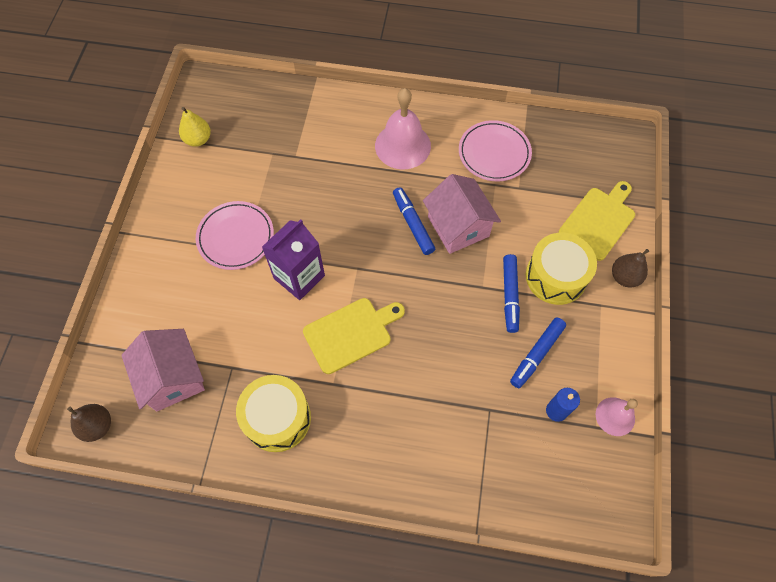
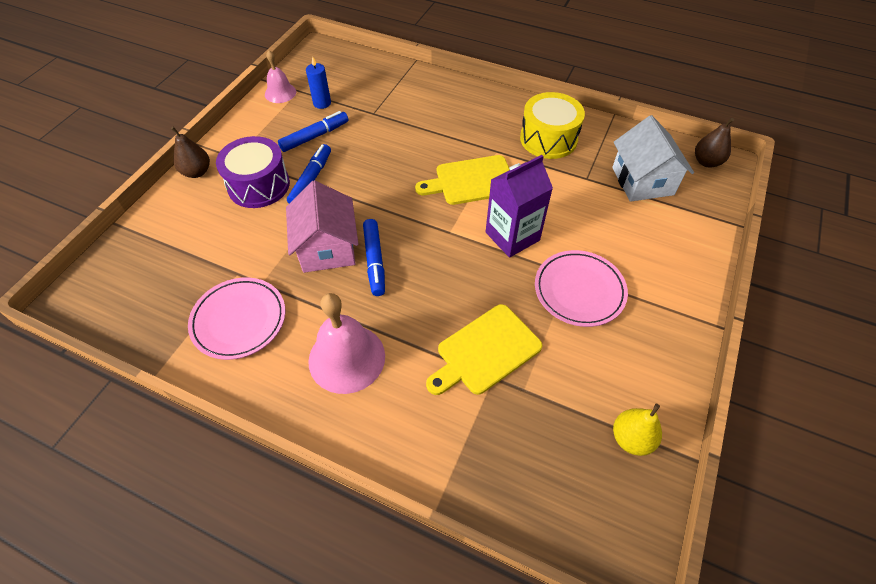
camera: 165 degrees left, 10 degrees down
pink house [121,329,205,411] -> white house [612,115,694,202]
yellow drum [526,233,597,305] -> purple drum [216,136,290,208]
yellow cutting board [558,181,635,261] -> yellow cutting board moved to [426,304,543,395]

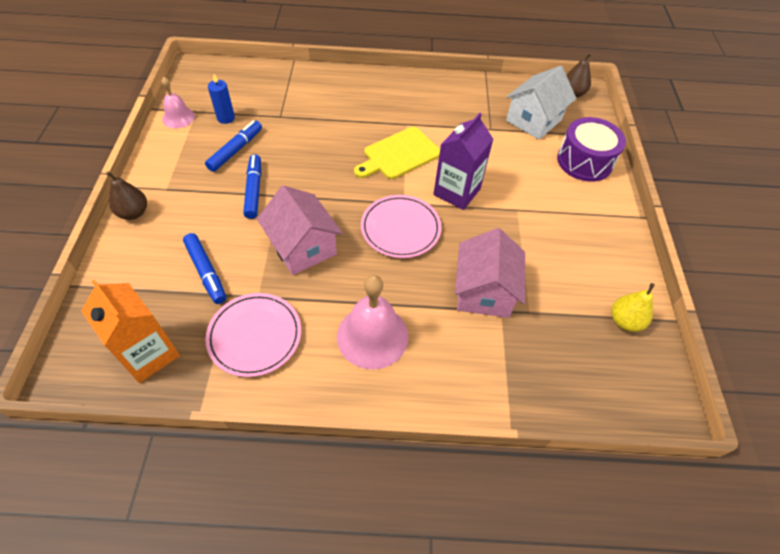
camera: 25 degrees left, 0 degrees up
purple drum [216,136,290,208] -> purple drum moved to [557,117,626,182]
blue marker [363,219,385,296] -> blue marker moved to [183,233,226,304]
yellow cutting board [426,304,543,395] -> pink house [455,228,525,318]
yellow drum [520,92,585,159] -> none
pink plate [535,250,628,327] -> pink plate moved to [361,195,442,258]
white house [612,115,694,202] -> white house turned 75 degrees clockwise [506,66,576,140]
none -> orange carton [81,280,180,383]

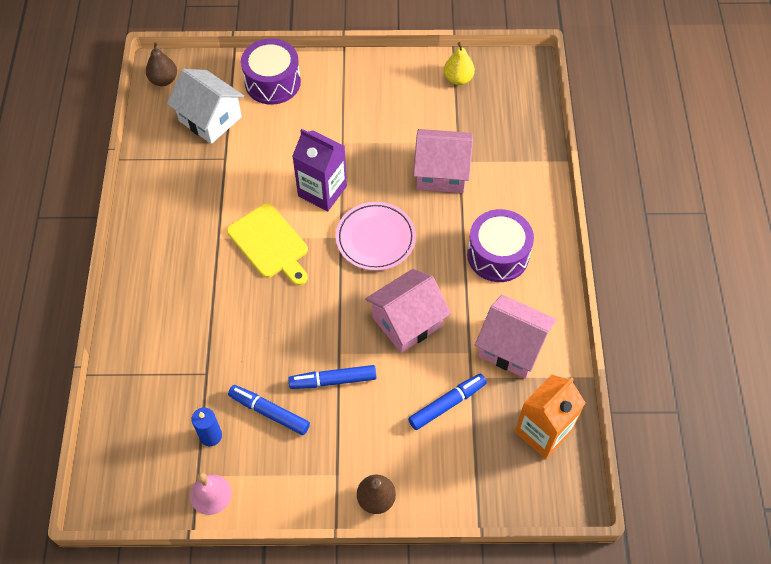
camera: 90 degrees left, 5 degrees up
pink plate [206,293,301,377] -> pink house [475,295,557,378]
pink bell [337,275,408,370] -> purple drum [467,209,534,282]

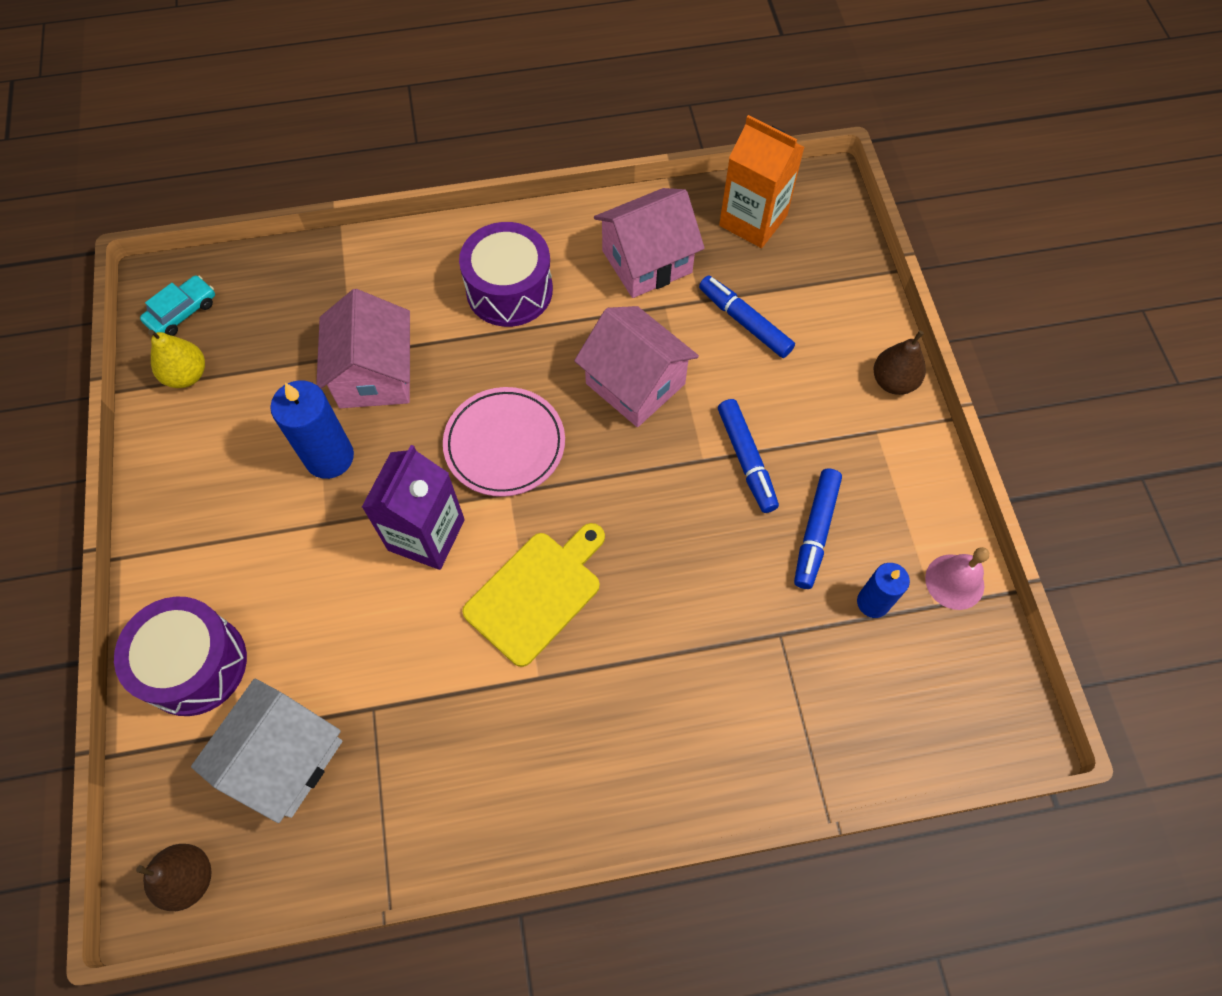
camera: 100 degrees left, 5 degrees up
pink house [475,295,557,378] -> pink house turned 45 degrees clockwise [594,188,705,298]
none -> turquoise car [140,275,215,336]
none -> blue candle [270,380,354,479]

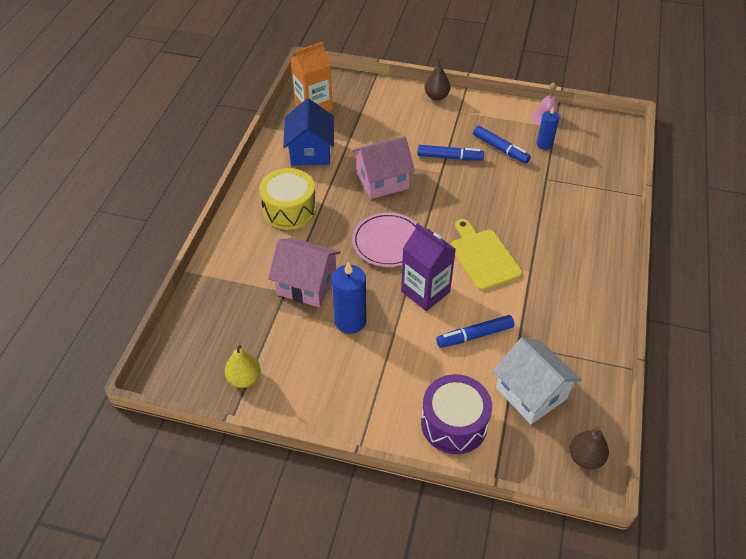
camera: 65 degrees left, 15 degrees down
turquoise car [140,275,215,336] -> none
purple drum [459,222,553,327] -> yellow drum [259,168,317,230]
pink house [594,188,705,298] -> blue house [283,98,334,166]
blue marker [699,275,795,358] -> blue marker moved to [436,315,514,348]

